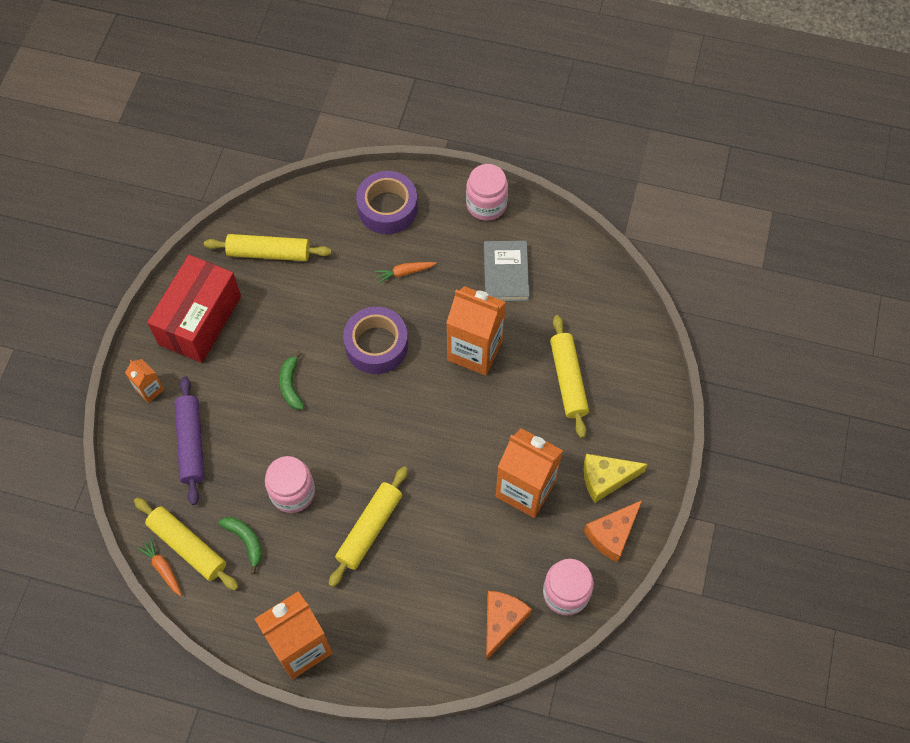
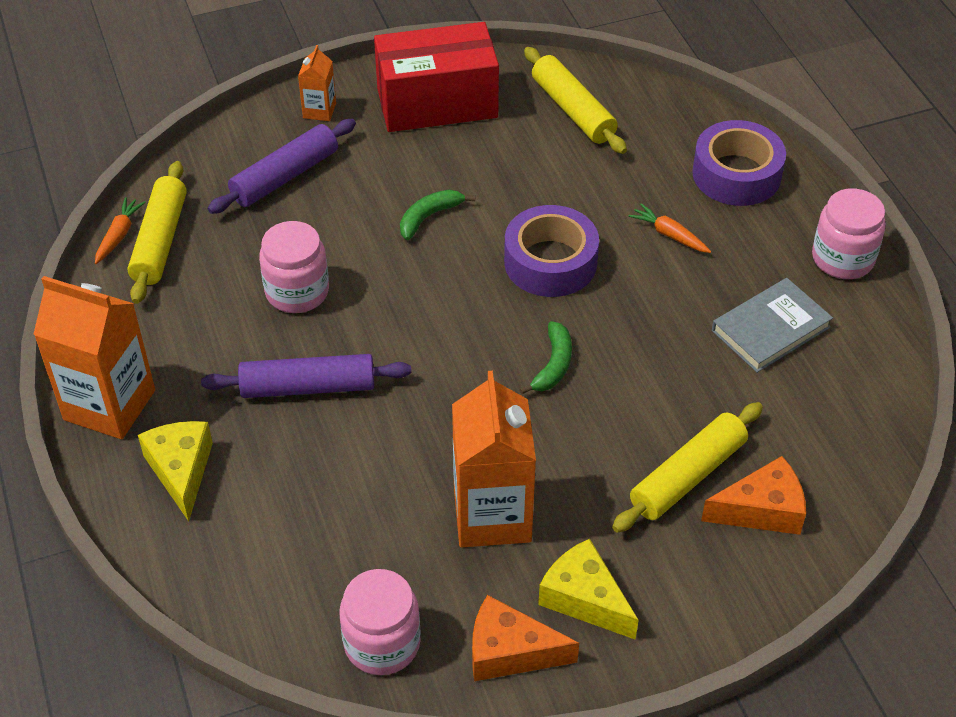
camera: 55 degrees right, 15 degrees down
green banana [218,517,263,575] -> green banana moved to [520,321,572,394]
yellow rolling pin [329,466,408,587] -> purple rolling pin [201,354,411,398]
orange carton [446,286,506,375] -> none
orange cheese [486,591,532,661] -> orange cheese moved to [701,456,806,535]
none -> yellow cheese [138,421,213,521]

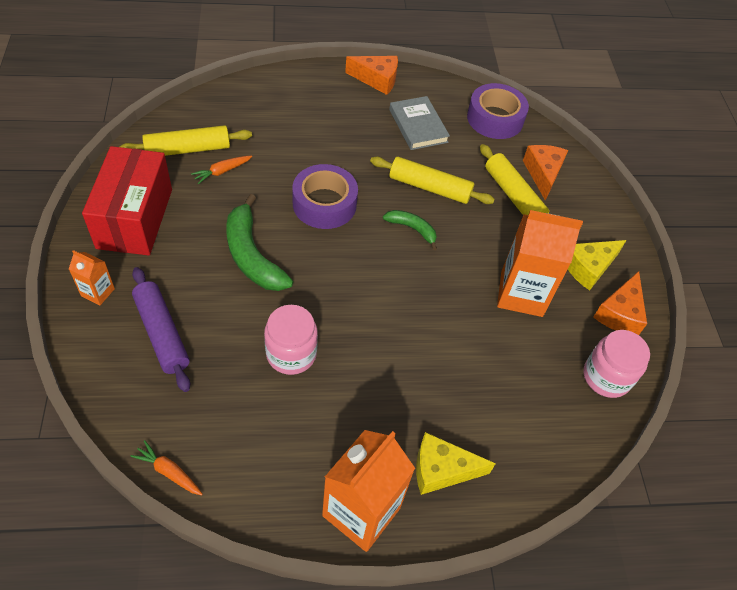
camera: 80 degrees left, 5 degrees up
yellow rolling pin [127,161,187,304] -> yellow rolling pin moved to [370,157,495,204]
purple rolling pin [201,354,411,398] -> none
green banana [400,190,475,240] -> green banana [226,194,293,291], size x1.82
orange carrot [629,203,711,253] -> orange carrot moved to [191,156,252,184]
purple tape [692,120,786,206] -> purple tape moved to [467,83,529,139]
pink jar [812,189,886,279] -> orange cheese [345,56,398,95]

